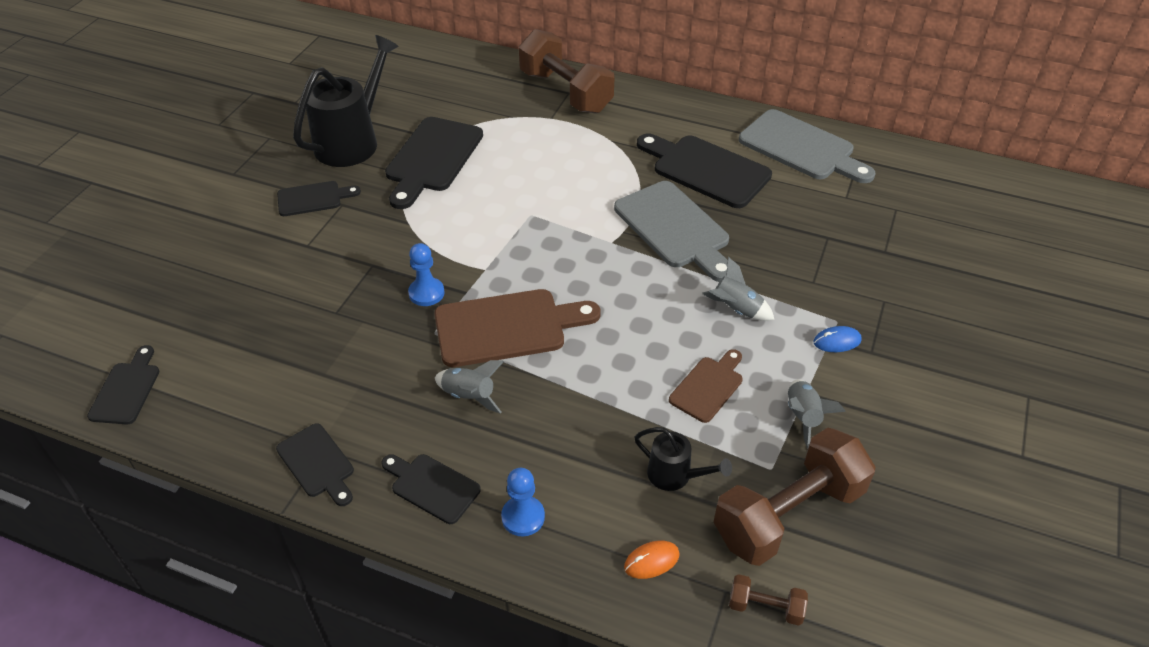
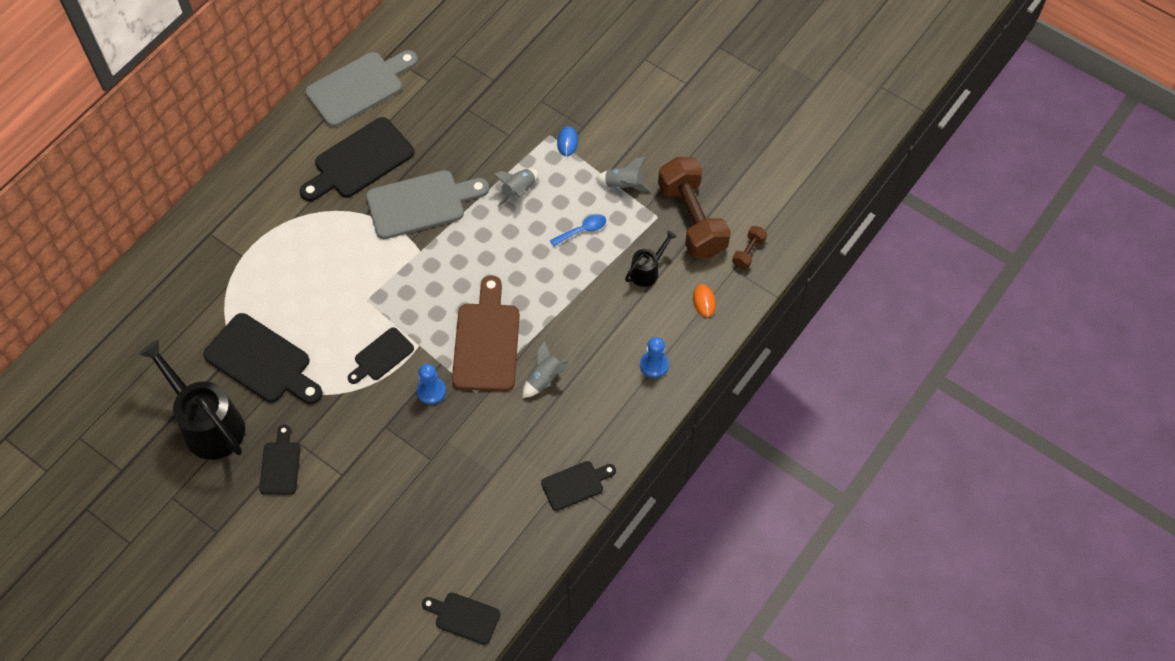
camera: 75 degrees left, 15 degrees up
black cutting board [381,454,481,524] -> black cutting board moved to [348,327,414,384]
brown dumbbell [519,29,614,114] -> none
brown cutting board [669,349,743,423] -> blue spoon [550,214,606,247]

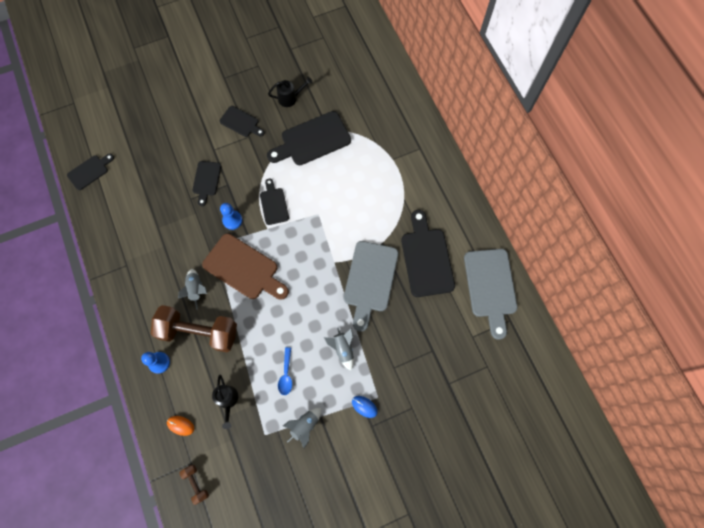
camera: 120 degrees right, 10 degrees up
black watering can [139,340,245,460] -> black watering can [268,77,313,107], size x0.50
black cutting board [541,461,616,511] -> black cutting board moved to [192,161,221,206]
brown dumbbell [658,157,731,258] -> brown dumbbell moved to [151,305,237,352]

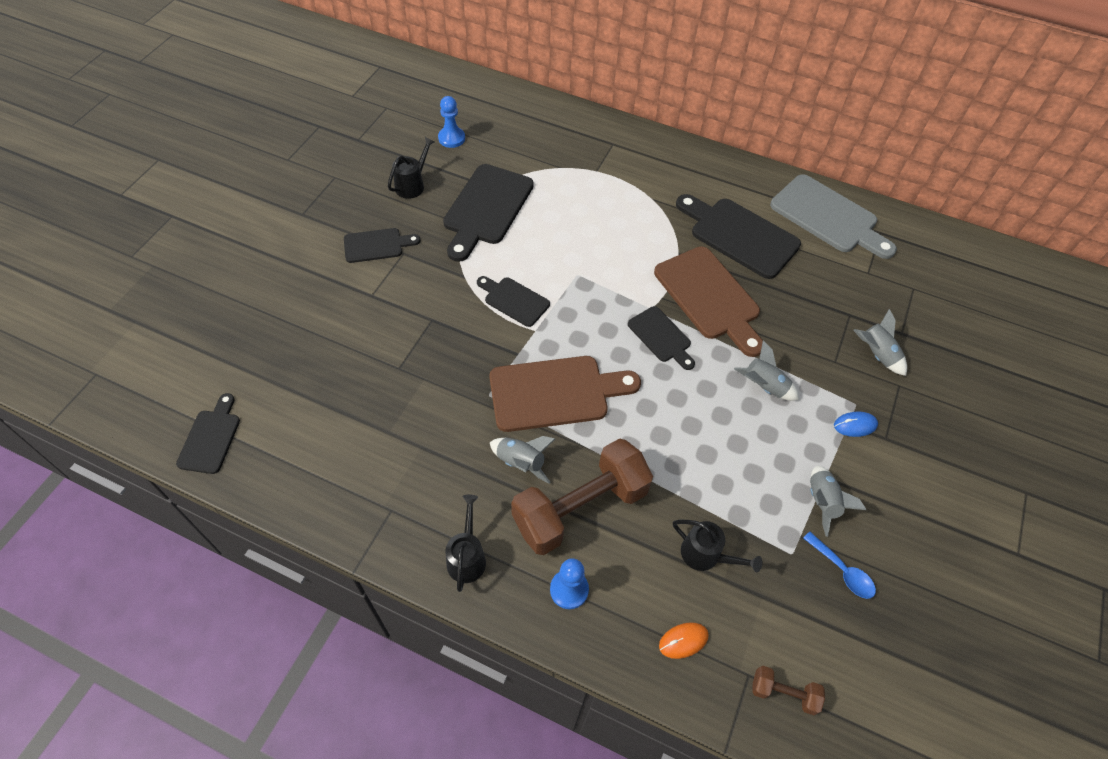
camera: 45 degrees left, 15 degrees down
black cutting board [192,161,221,206] -> black cutting board moved to [628,306,695,370]
blue pawn [220,203,242,230] -> blue pawn moved to [438,96,465,148]
blue spoon [278,347,292,395] -> blue spoon moved to [803,532,876,599]
grey cutting board [344,241,398,332] -> brown cutting board [654,246,763,357]
none -> black watering can [446,494,486,592]
none -> grey rocket [853,309,907,376]

